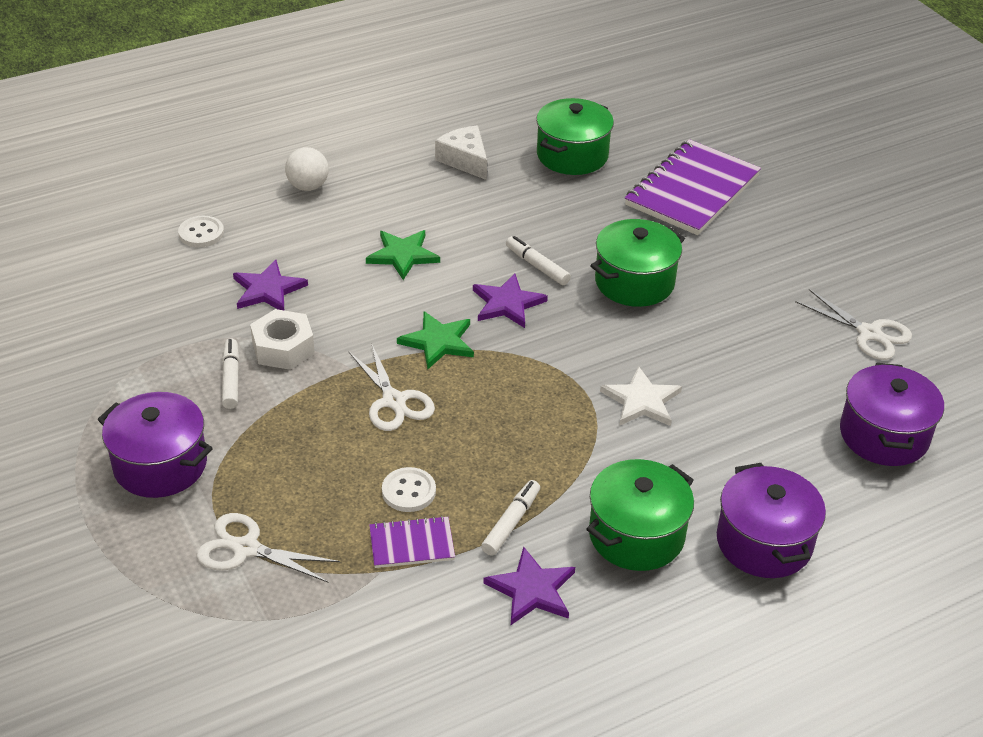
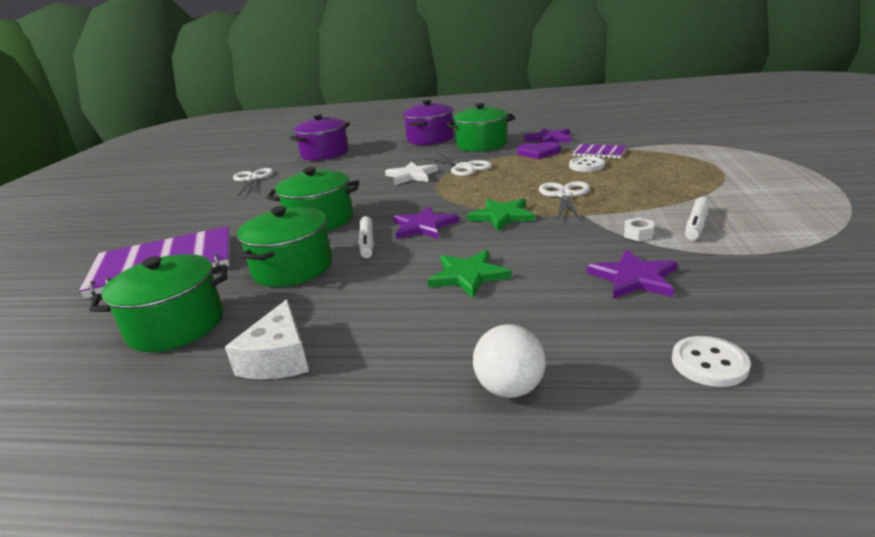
camera: 140 degrees left, 15 degrees down
purple pot [97,392,213,498] -> none
white scissors [197,513,340,583] -> white scissors moved to [426,153,492,176]
white nut [250,309,315,370] -> white nut [624,218,654,241], size x0.49
white marker [481,480,540,556] -> purple heart [517,142,561,159]
none -> green pot [237,206,332,287]

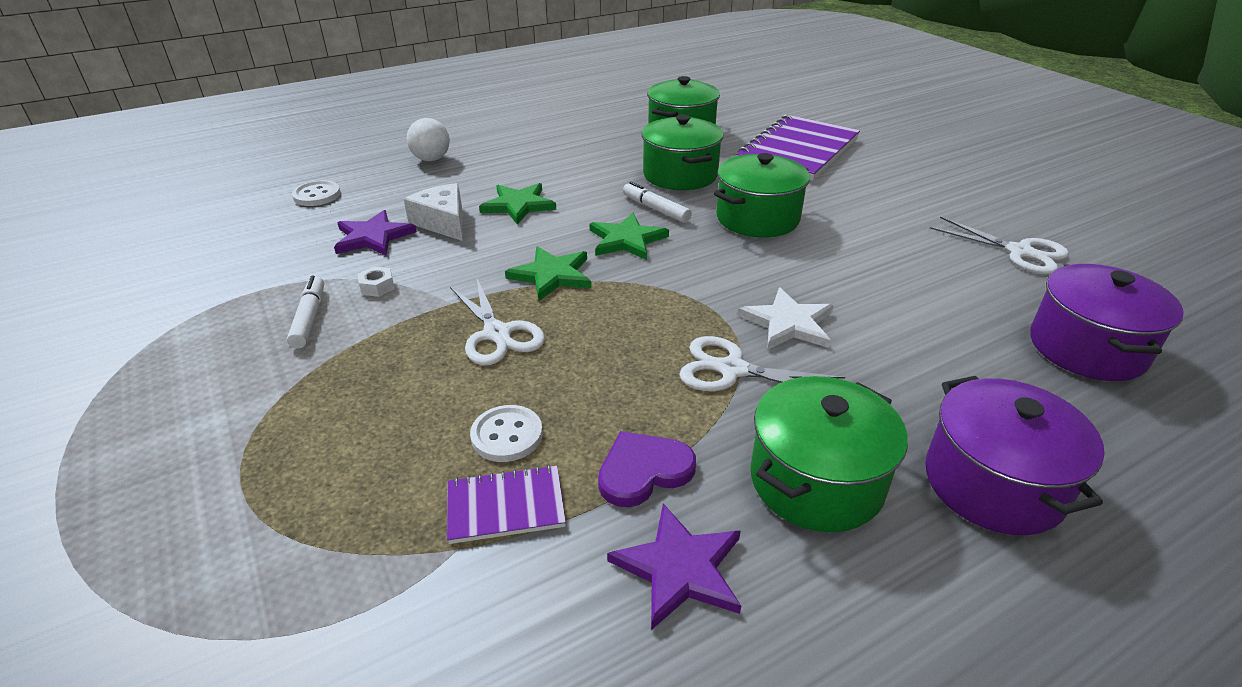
camera: 140 degrees right, 10 degrees up
white cheese [225,299,309,379] -> white cheese moved to [404,183,463,241]
purple star [393,206,459,239] -> green star [589,213,669,260]

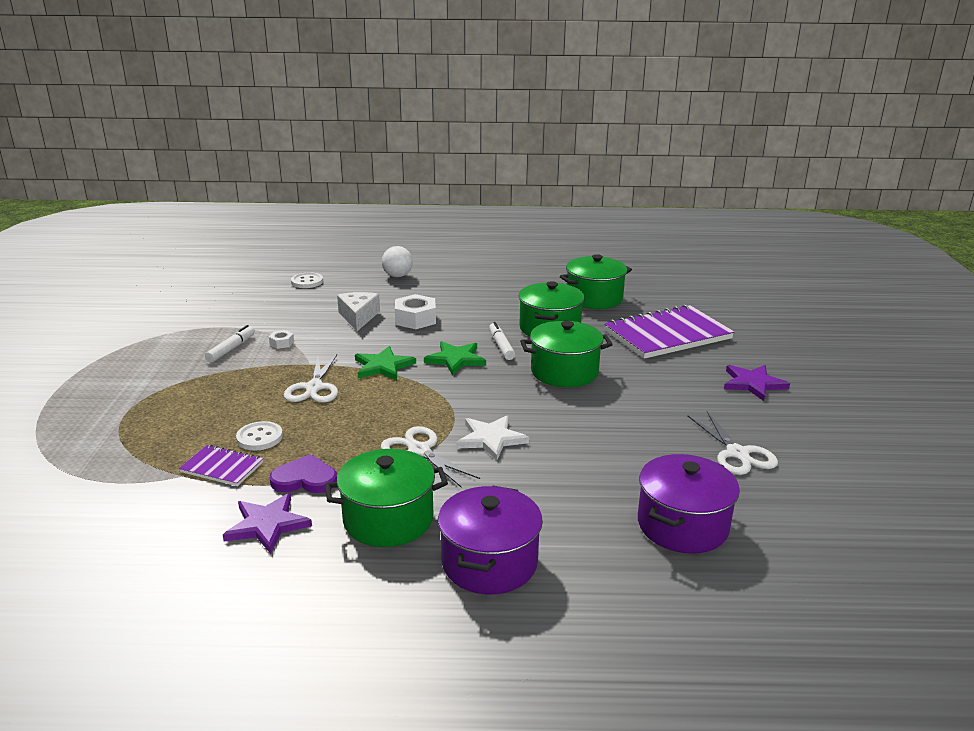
camera: 30 degrees right, 10 degrees down
purple star [334,210,417,256] -> purple star moved to [724,365,790,401]
green star [479,183,556,225] -> white nut [395,294,436,329]

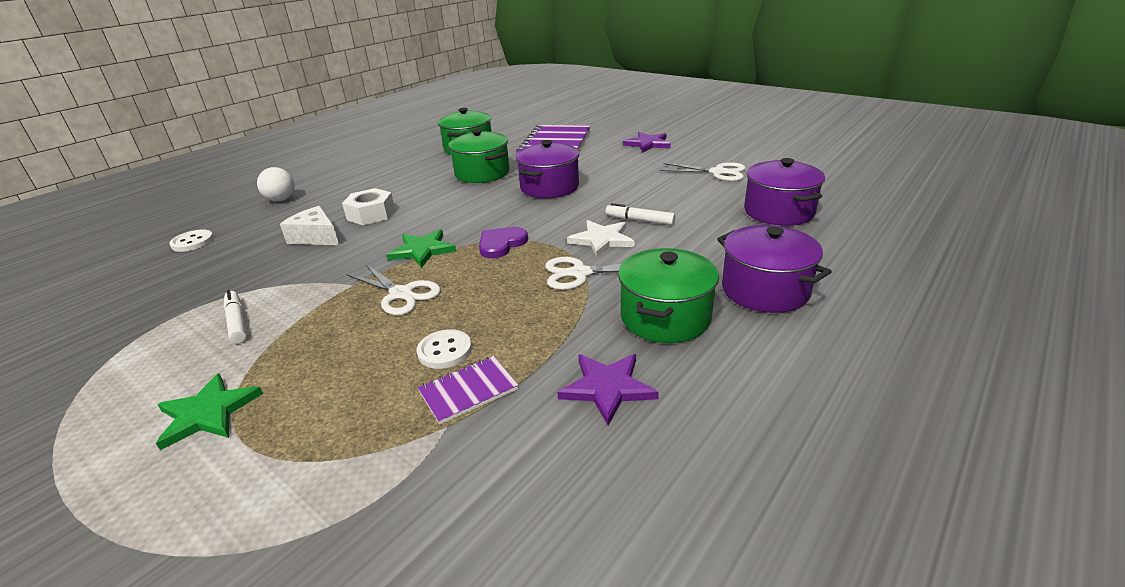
camera: 50 degrees left, 5 degrees up
white nut [269,330,294,349] -> none
purple heart [270,454,337,493] -> purple heart moved to [479,227,528,258]
green star [424,341,486,375] -> green star moved to [156,373,263,450]
white marker [489,322,515,360] -> white marker moved to [606,203,675,225]
green pot [520,321,613,387] -> purple pot [515,140,580,198]

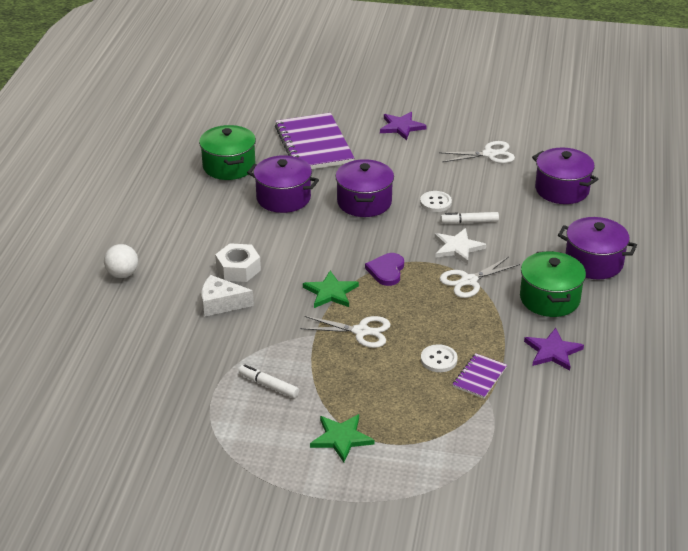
camera: 30 degrees left, 5 degrees up
white button [169,230,214,252] -> white button moved to [420,191,452,212]
green pot [448,129,510,183] -> purple pot [247,155,319,213]

